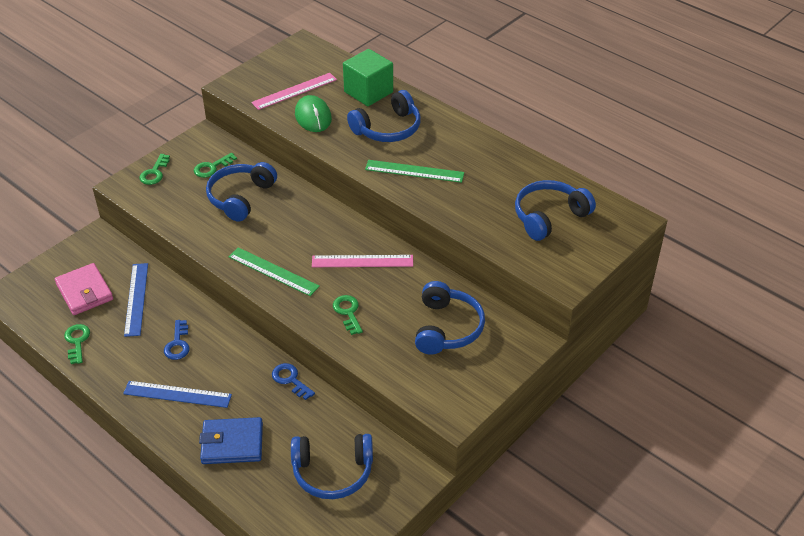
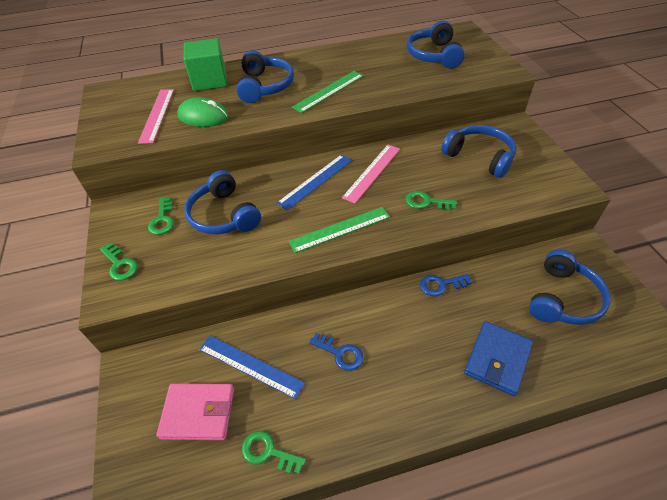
camera: 55 degrees left, 5 degrees up
blue ruler [123,381,232,408] -> blue ruler moved to [277,154,352,210]

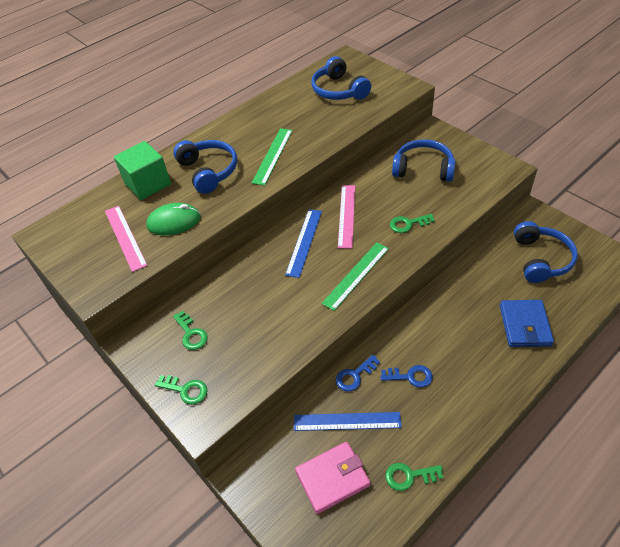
camera: 25 degrees left, 0 degrees up
blue headphones [184,170,261,234] -> none
blue key [420,274,472,296] -> blue key moved to [336,355,380,392]

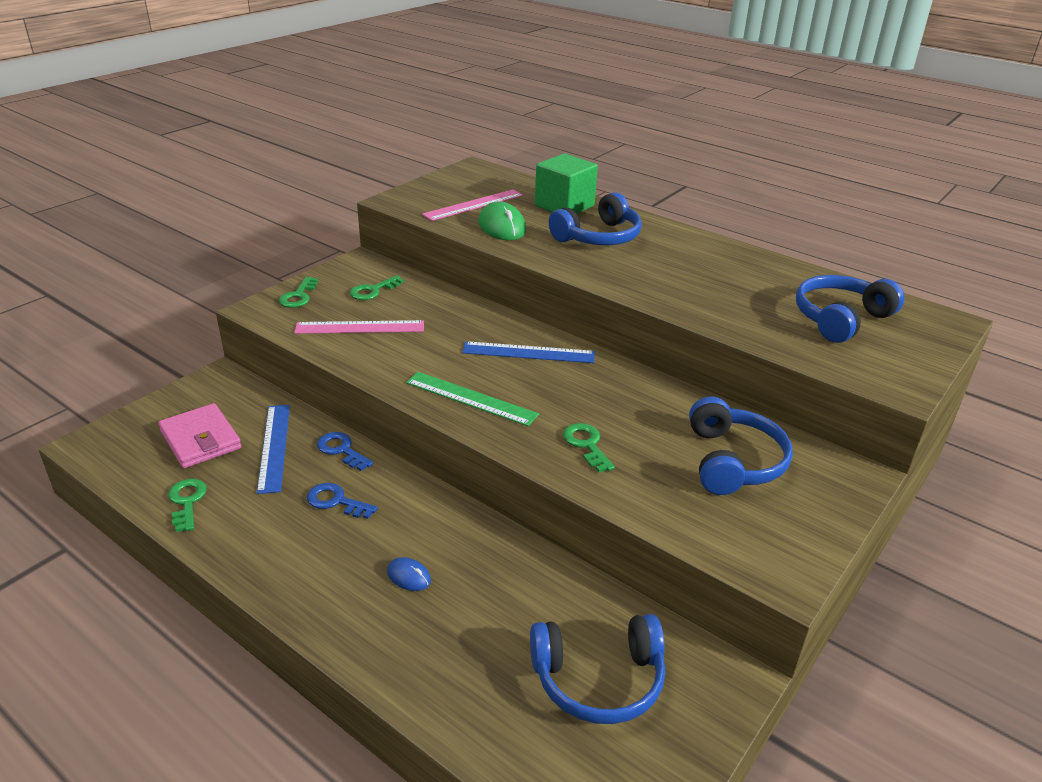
camera: 75 degrees right, 15 degrees down
green ruler [252,128,293,186] -> none
pink ruler [338,185,355,249] -> pink ruler moved to [294,320,424,334]
blue key [381,365,433,388] -> blue key turned 120 degrees clockwise [307,483,378,519]
blue wallet [500,300,554,347] -> none
none -> blue mouse [387,557,431,591]

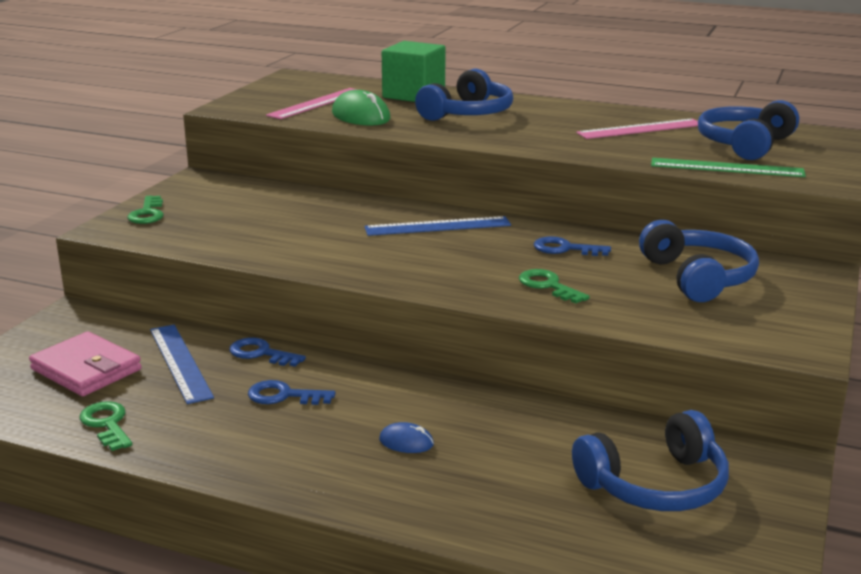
camera: 15 degrees left, 10 degrees down
pink ruler [294,320,424,334] -> pink ruler moved to [576,119,698,139]
green key [350,275,404,300] -> none
green ruler [406,372,539,426] -> green ruler moved to [651,158,806,177]
none -> blue key [534,236,611,256]

